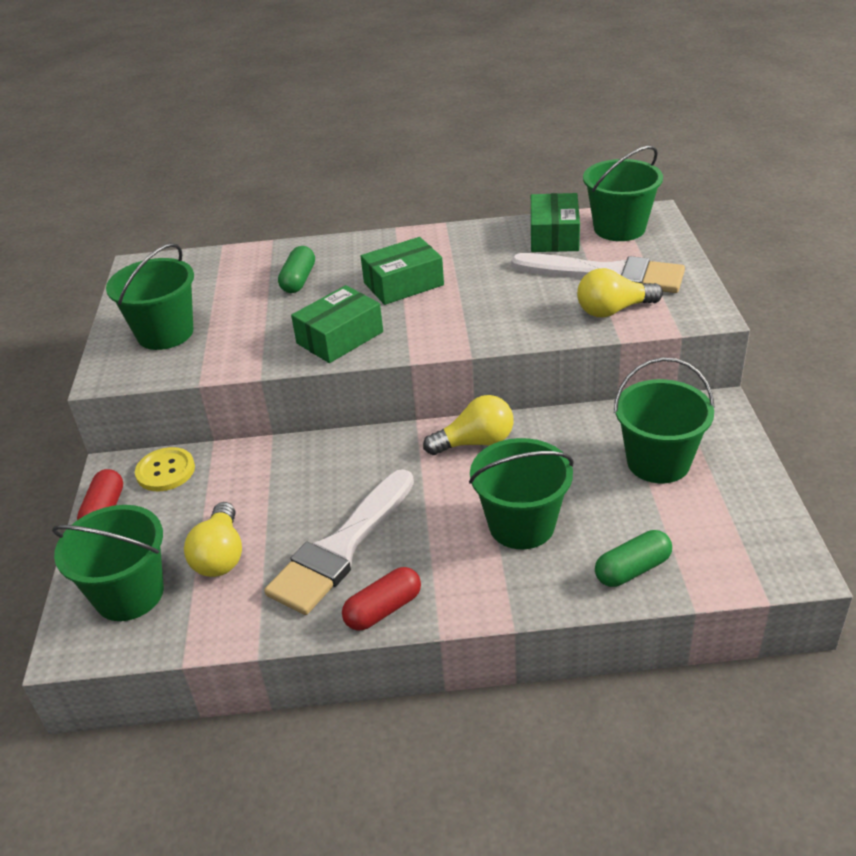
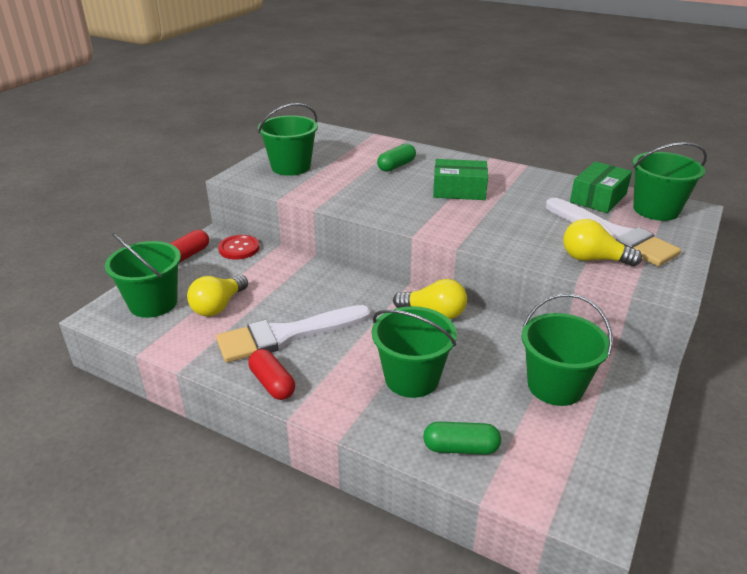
camera: 30 degrees right, 5 degrees down
yellow button [135,447,195,491] -> red button [218,235,260,259]
green box [291,285,383,363] -> none
red capsule [342,567,421,631] -> red capsule turned 60 degrees clockwise [248,349,295,400]

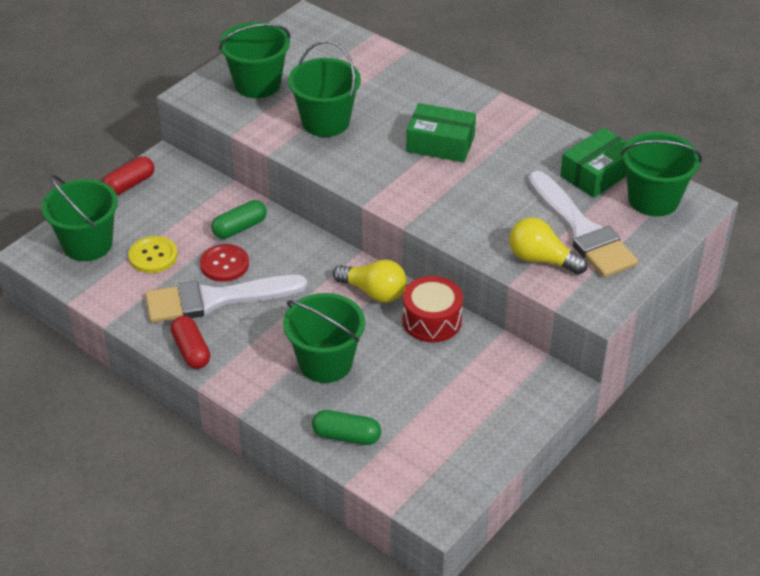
camera: 10 degrees right, 10 degrees up
yellow light bulb [187,275,248,316] -> yellow button [128,236,178,273]
red button [218,235,260,259] -> red button moved to [200,244,249,282]
green capsule [377,143,416,172] -> green capsule moved to [211,200,267,239]
green bucket [521,293,613,406] -> green bucket moved to [288,41,361,137]
none -> red drum [402,276,463,343]

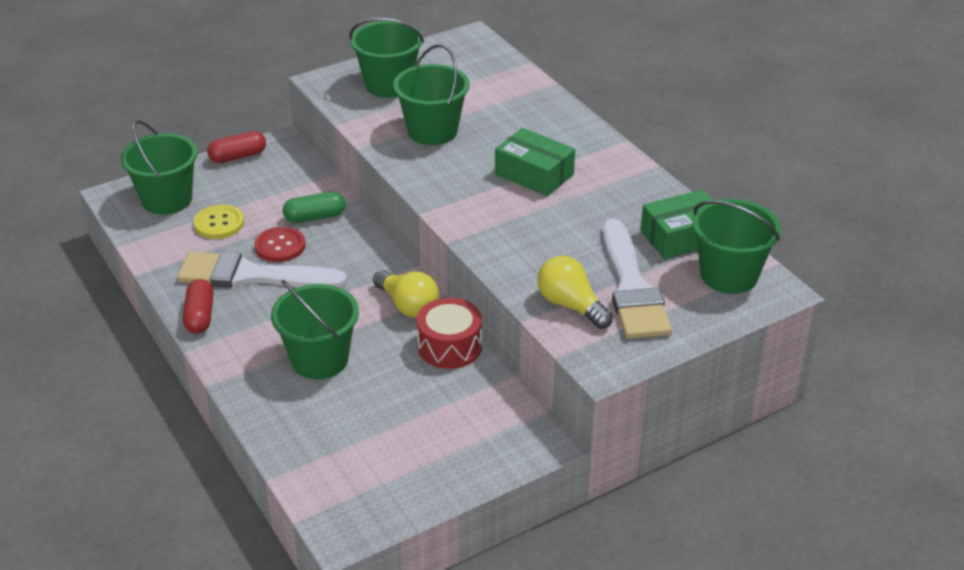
camera: 20 degrees right, 5 degrees down
green capsule [312,410,381,445] -> none

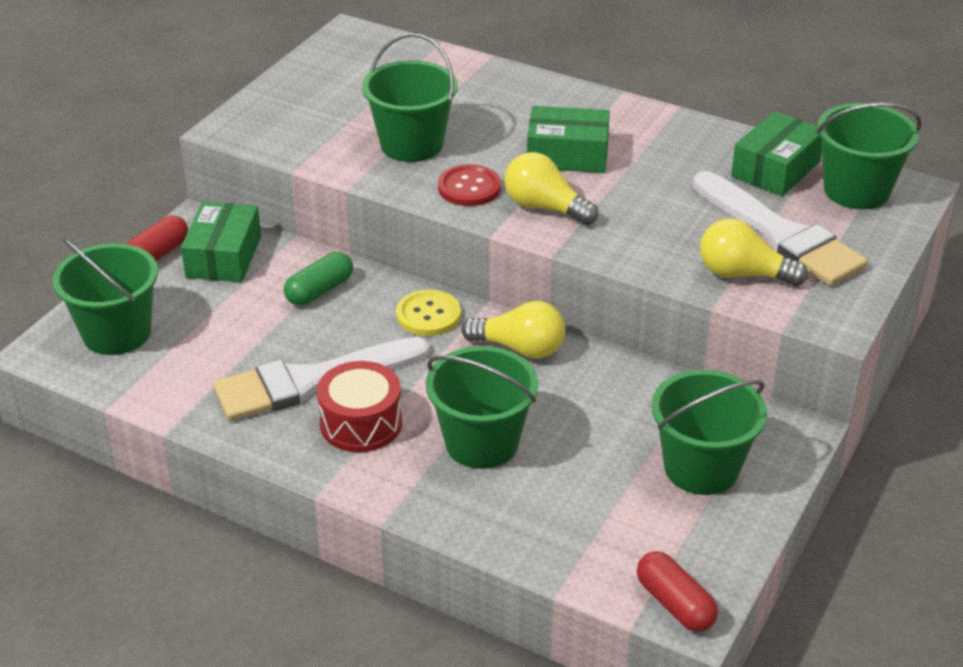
camera: 30 degrees left, 0 degrees up
red capsule [183,279,214,334] -> red capsule moved to [637,551,718,632]
yellow button [194,205,244,239] -> yellow button moved to [396,289,461,336]
red button [254,227,306,262] -> red button moved to [438,164,501,206]
green bucket [349,18,424,98] -> green bucket moved to [652,370,767,495]
red drum [416,298,482,369] -> red drum moved to [317,361,402,452]
none -> green box [181,202,261,282]
none -> yellow light bulb [505,152,598,225]

